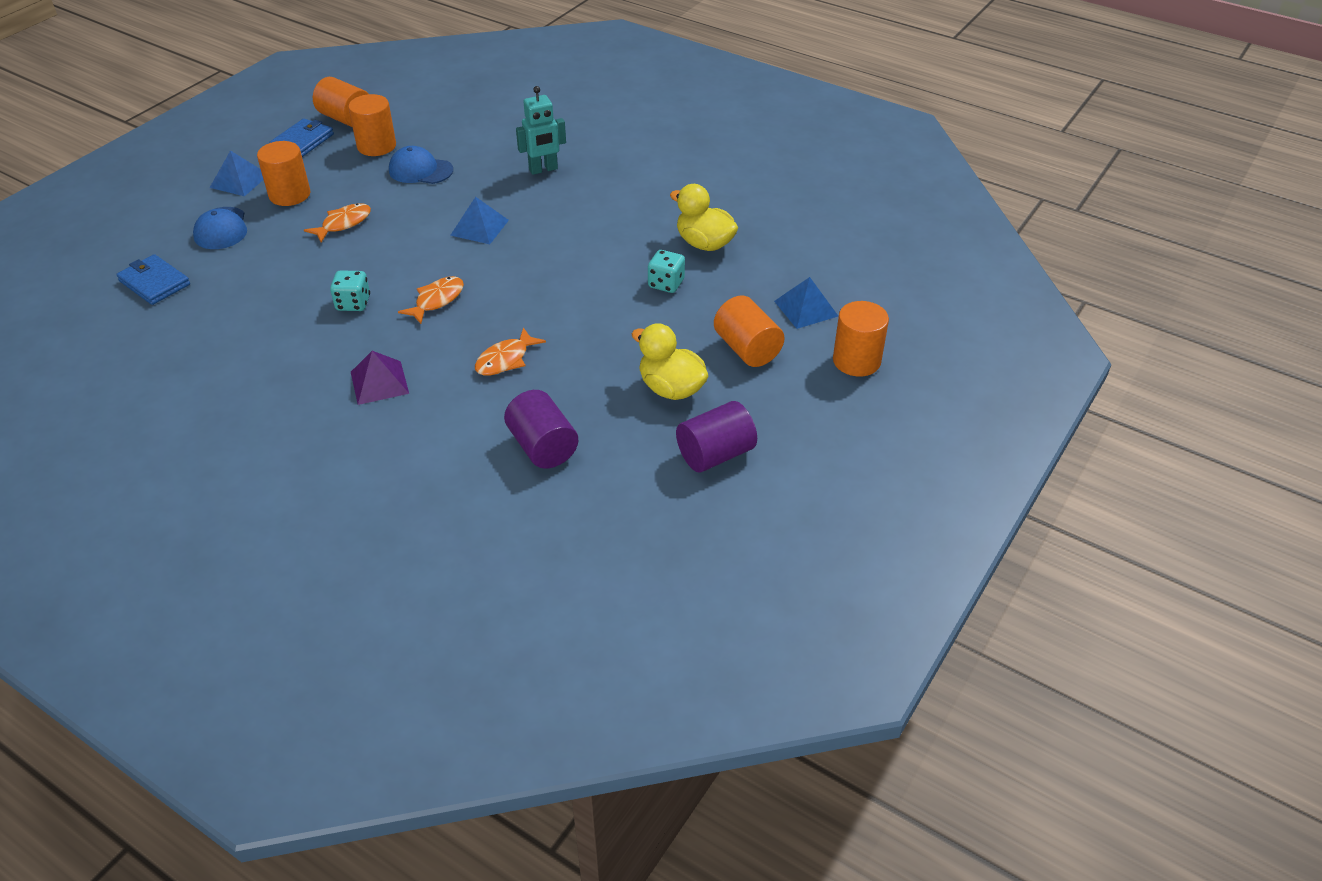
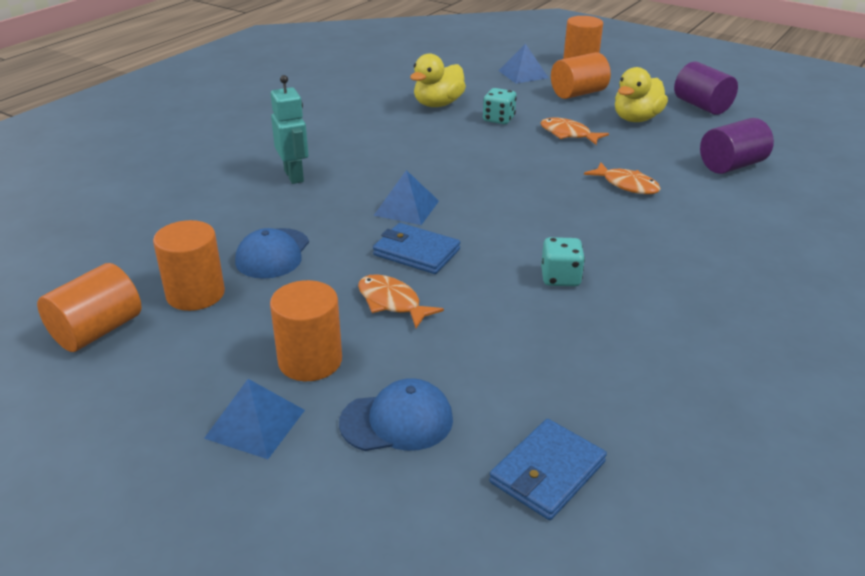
camera: 90 degrees left, 10 degrees down
blue wallet [269,119,334,157] -> blue wallet moved to [373,223,460,274]
purple pyramid [351,351,409,405] -> none
orange fish [398,276,464,324] -> orange fish moved to [541,117,609,145]

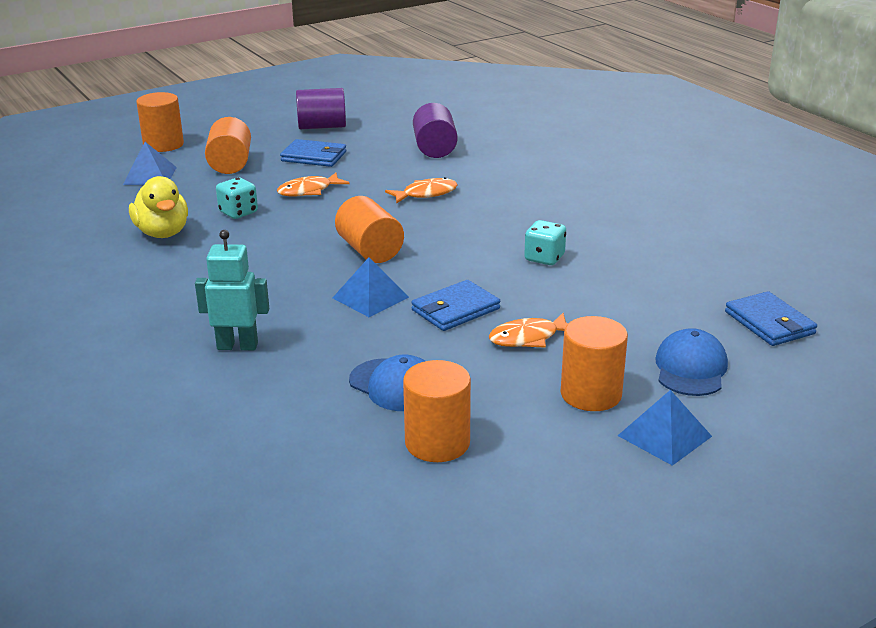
camera: 65 degrees left, 5 degrees down
orange cylinder [37,263,141,352] -> orange cylinder moved to [335,196,404,263]
yellow duck [615,67,668,122] -> blue wallet [280,139,346,167]

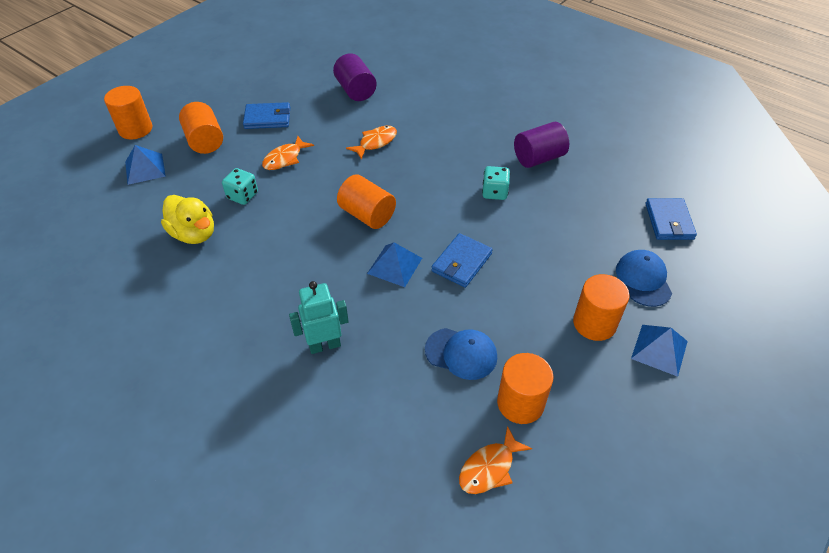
camera: 20 degrees left, 20 degrees up
purple cylinder [296,88,346,129] -> purple cylinder moved to [514,122,569,168]
orange fish [489,313,568,348] -> orange fish moved to [459,426,532,494]
blue wallet [725,291,817,346] -> blue wallet turned 45 degrees clockwise [645,198,697,240]

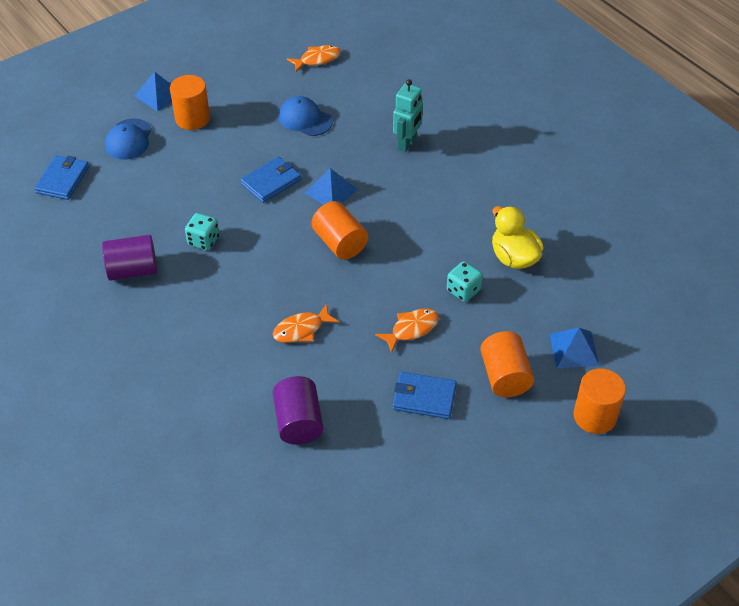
camera: 165 degrees left, 0 degrees up
turquoise robot [289,281,349,354] -> turquoise robot turned 60 degrees counterclockwise [393,79,423,152]
orange cylinder [497,353,554,424] -> none

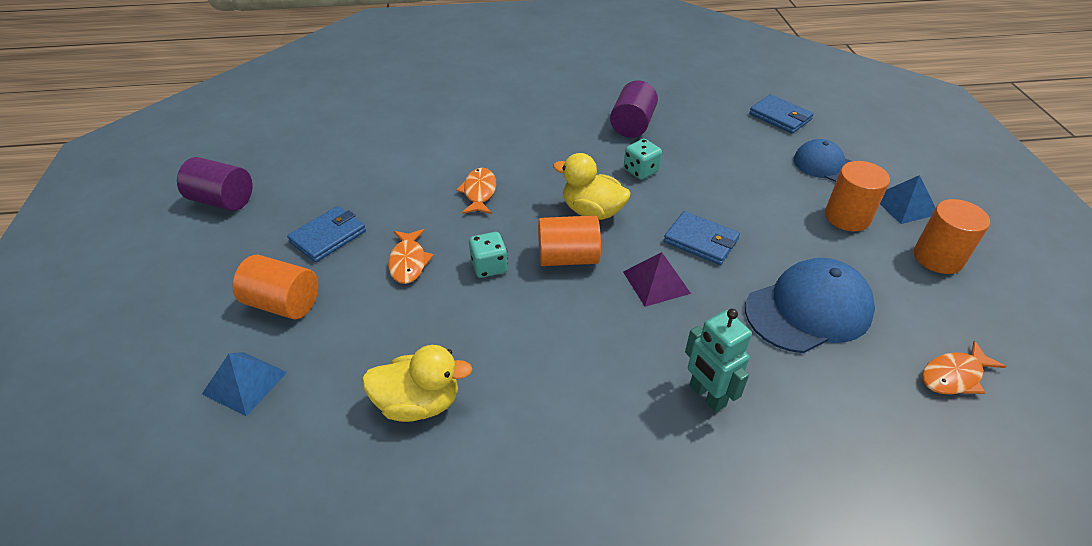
camera: 120 degrees right, 5 degrees down
blue wallet [241,157,301,203] -> blue wallet turned 45 degrees counterclockwise [664,211,740,265]
purple cylinder [273,376,323,445] -> purple cylinder moved to [177,157,252,211]
blue cap [279,96,333,136] -> blue cap [745,258,875,353], size x1.58
orange fish [287,45,341,72] -> orange fish turned 60 degrees clockwise [922,341,1006,395]
blue pyramid [305,168,358,205] -> purple pyramid [623,252,691,307]
turquoise dice [447,261,483,302] -> turquoise dice moved to [469,232,508,278]
orange cylinder [574,368,626,434] -> orange cylinder moved to [914,199,990,274]
none -> yellow duck [553,153,631,220]

